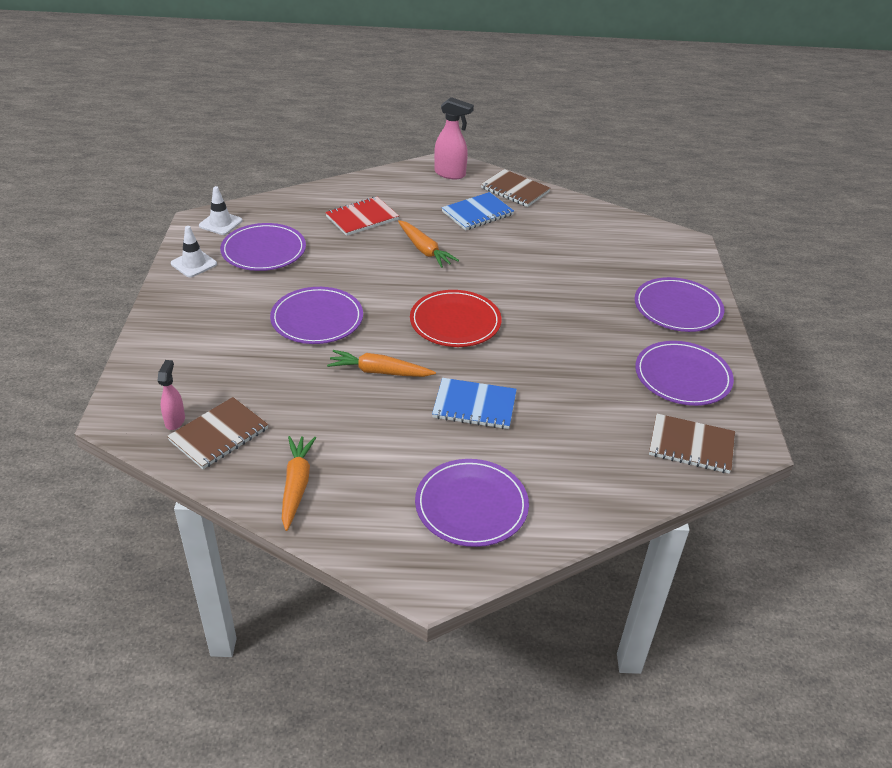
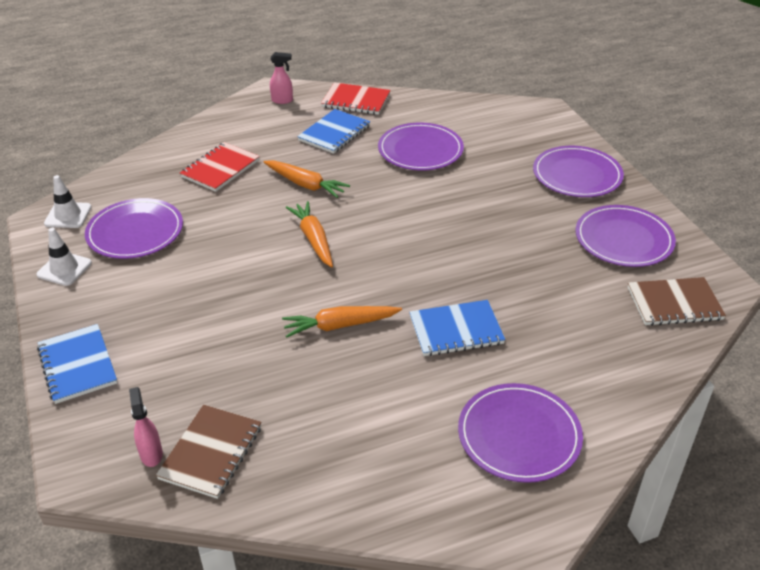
camera: 20 degrees left, 0 degrees up
purple plate [270,287,363,344] -> purple plate moved to [378,123,464,171]
orange carrot [282,436,316,531] -> orange carrot moved to [286,201,333,267]
red plate [410,290,502,347] -> none
pink spray bottle [434,97,474,179] -> pink spray bottle [270,52,293,104], size x0.62
brown notebook [481,169,551,207] -> red notebook [321,82,390,115]
none -> blue notebook [37,324,117,404]

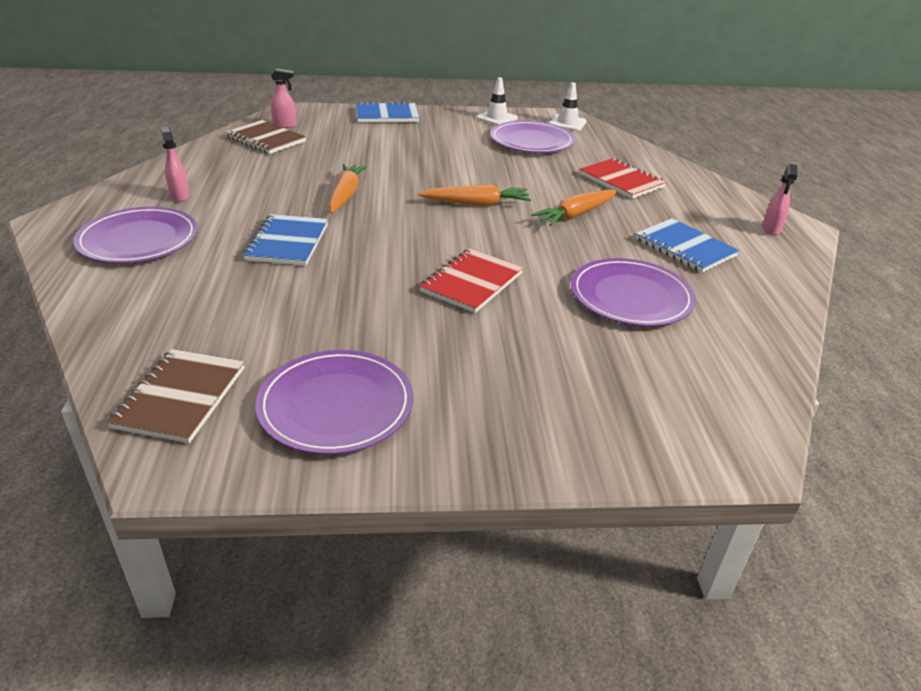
camera: 105 degrees right, 5 degrees down
red notebook [321,82,390,115] -> red notebook moved to [419,248,523,313]
purple plate [533,146,624,197] -> none
none -> pink spray bottle [161,127,190,202]

